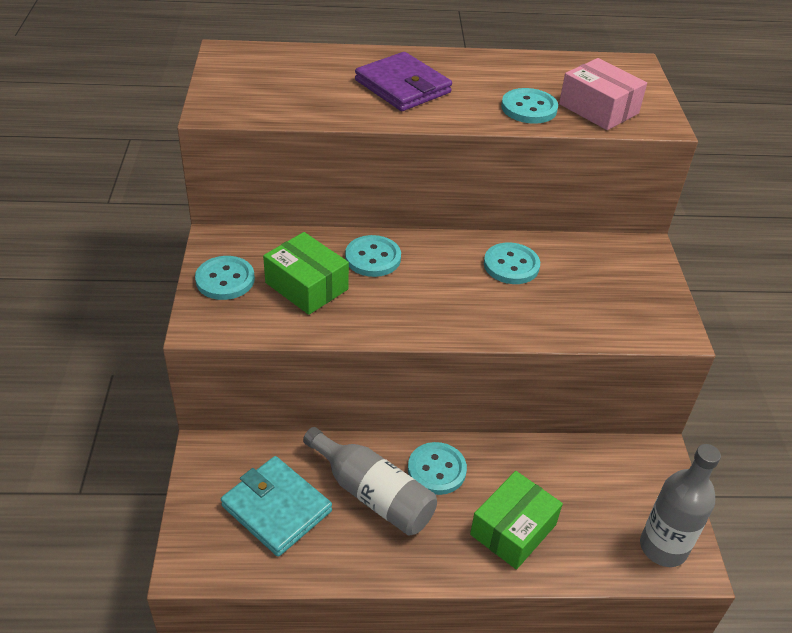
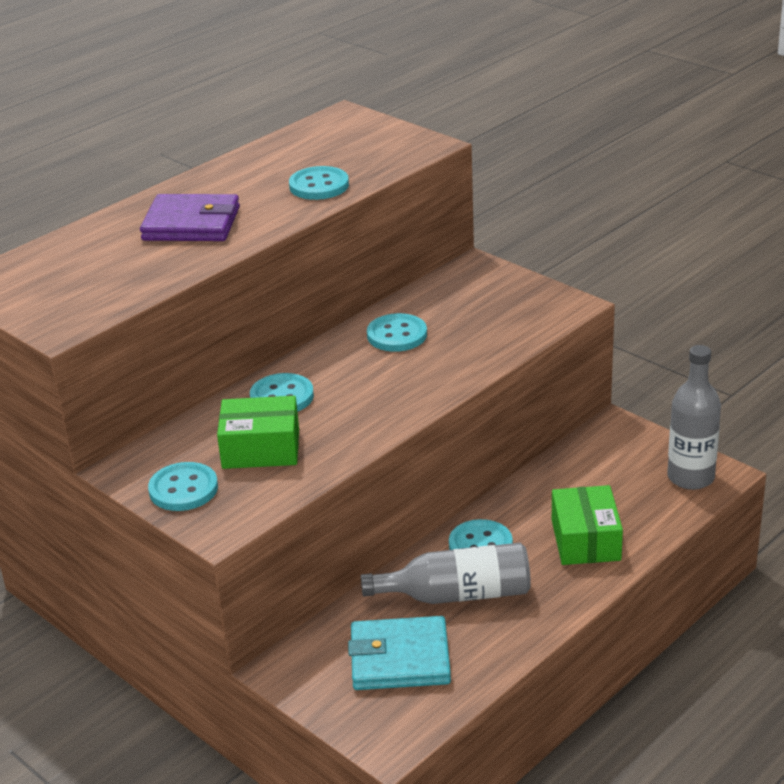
camera: 40 degrees left, 10 degrees down
pink box [559,58,647,130] -> none

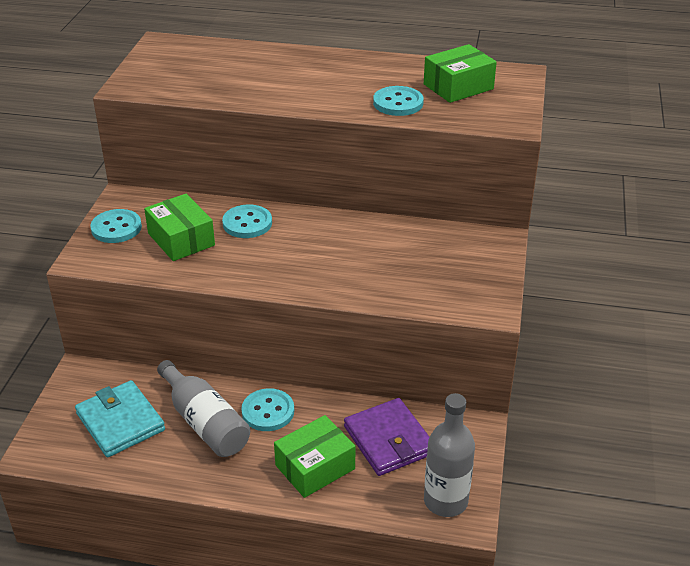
camera: 55 degrees right, 5 degrees up
purple wallet [140,194,240,241] -> purple wallet moved to [344,398,429,476]
turquoise button [367,313,427,352] -> none
none -> green box [424,44,497,103]

